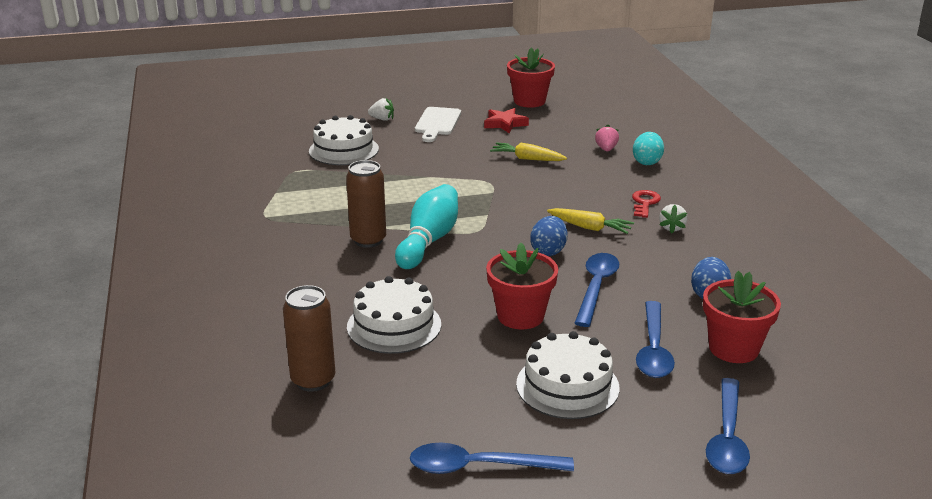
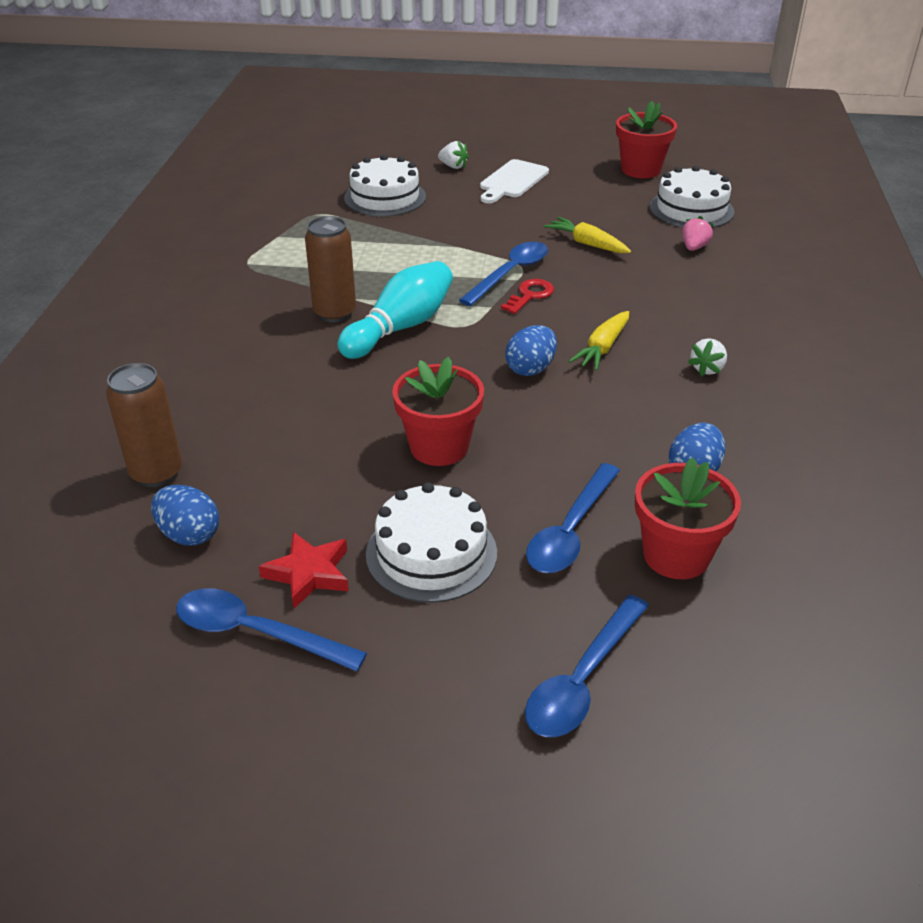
camera: 20 degrees right, 10 degrees up
white cake [347,276,441,354] -> white cake moved to [650,166,734,228]
red star [484,108,529,134] -> red star moved to [259,532,349,609]
yellow carrot [547,208,634,234] -> yellow carrot turned 75 degrees clockwise [569,311,629,371]
blue spoon [575,253,619,327] -> blue spoon moved to [459,242,548,306]
red key [632,190,661,218] -> red key moved to [501,279,554,314]
turquoise egg [633,132,664,165] -> none
none -> blue egg [151,485,219,545]

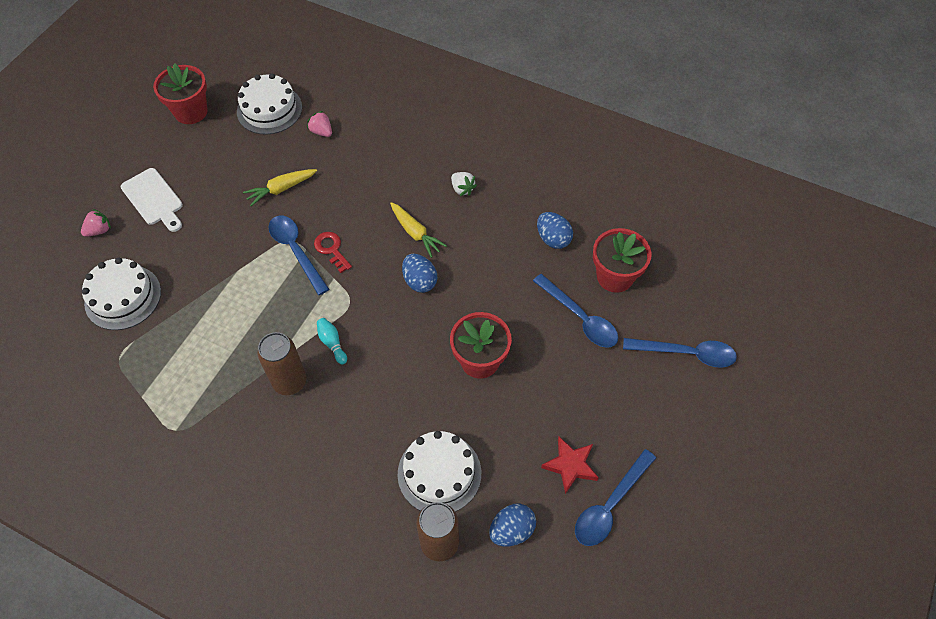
camera: 70 degrees left, 20 degrees up
turquoise bowling pin [338,261,453,359] -> turquoise bowling pin [317,318,347,364], size x0.45
white cake [366,482,497,603] -> white cake moved to [397,431,481,512]
white strawberry [438,141,469,169] -> pink strawberry [81,209,111,237]
blue spoon [525,595,649,737] -> blue spoon turned 45 degrees counterclockwise [623,338,737,368]

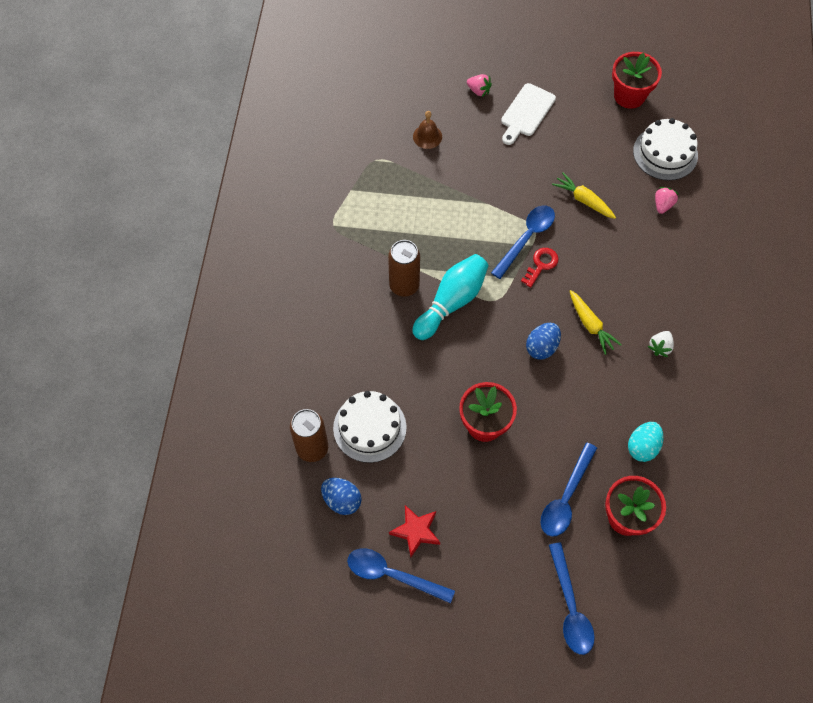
camera: 70 degrees right, 5 degrees up
white cake [82,257,161,330] -> brown bell [413,111,442,149]
turquoise bowling pin [317,318,347,364] -> turquoise bowling pin [412,254,489,340], size x2.21
yellow carrot [390,202,447,258] -> yellow carrot turned 60 degrees counterclockwise [570,290,622,355]
blue egg [537,212,573,249] -> turquoise egg [628,422,664,462]

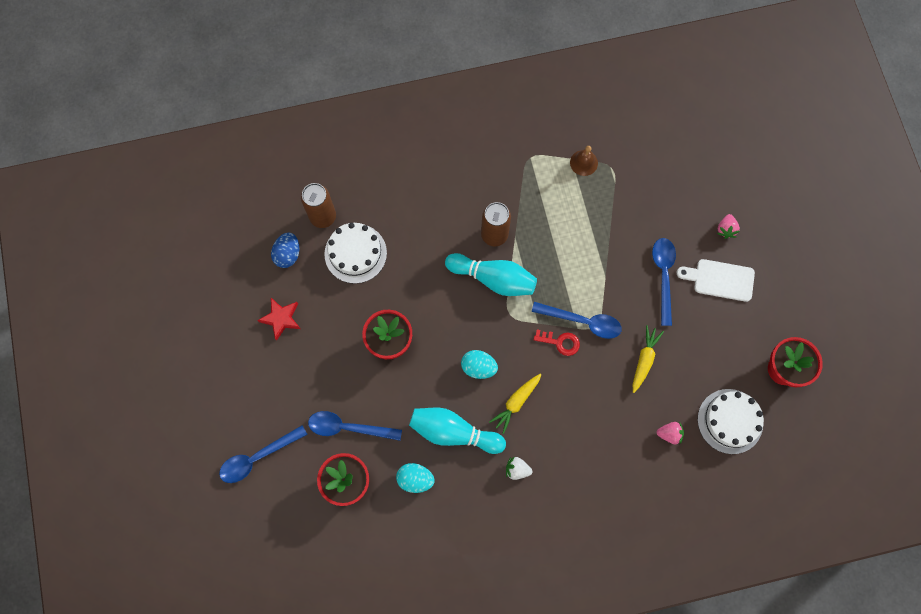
camera: 70 degrees right, 10 degrees up
blue spoon [347,548,455,603] -> blue spoon moved to [652,238,676,326]
brown bell [413,111,442,149] -> brown bell moved to [570,146,598,176]
blue egg [526,323,561,360] -> turquoise egg [461,350,498,379]
none -> turquoise bowling pin [409,408,506,454]

